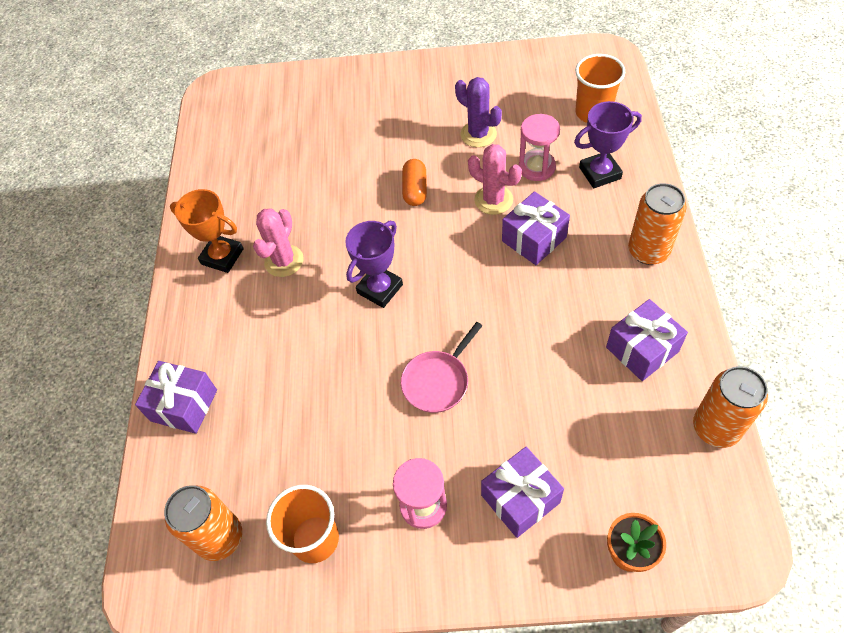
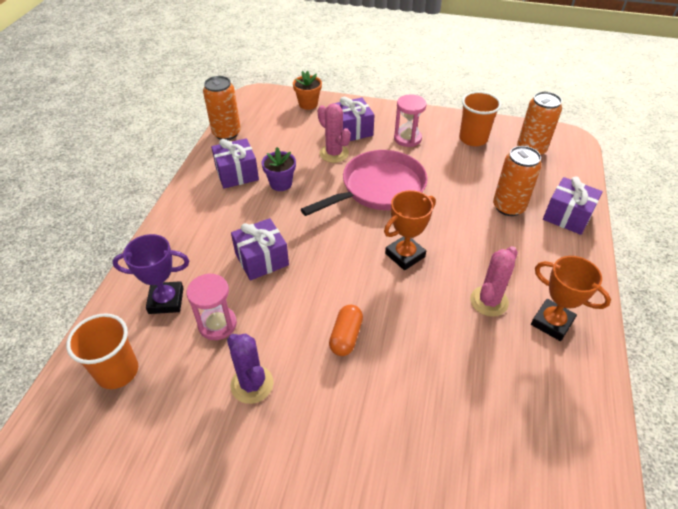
camera: 170 degrees left, 10 degrees down
purple trophy [345,221,403,308] -> orange trophy [384,190,436,270]
pink pan [401,322,482,413] -> pink pan [301,150,428,216], size x1.77
pink cactus [468,144,522,215] -> pink cactus moved to [318,103,351,163]
orange can [628,183,687,265] -> orange can moved to [493,146,542,216]
none -> purple flower pot [262,147,296,191]

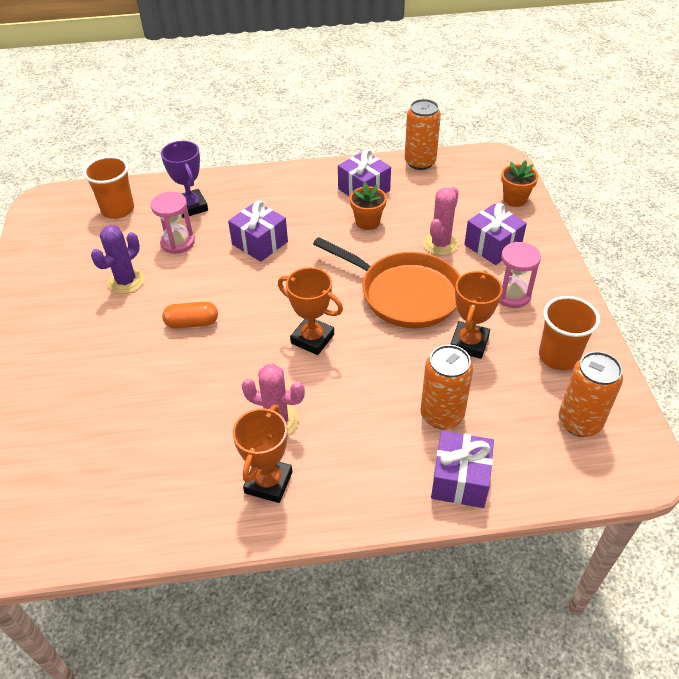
camera: 70 degrees right, 0 degrees up
purple flower pot [262,147,296,191] -> orange flower pot [350,182,387,230]
pink pan [301,150,428,216] -> orange pan [313,237,460,328]
none -> orange trophy [450,270,503,359]

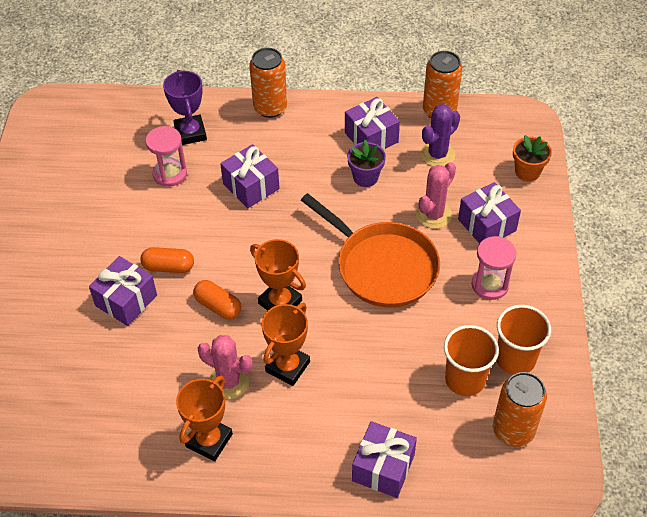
camera: 10 degrees right, 5 degrees up
orange cup [83,156,134,219] -> orange cup moved to [444,325,499,396]
purple cactus [91,225,145,294] -> purple cactus moved to [421,104,460,167]
orange flower pot [350,182,387,230] -> purple flower pot [347,140,386,187]
orange can [421,345,473,429] -> orange can moved to [249,48,287,118]
orange trophy [450,270,503,359] -> orange trophy moved to [261,303,310,386]
none -> purple gift [89,256,157,326]
none -> orange capsule [193,280,241,319]

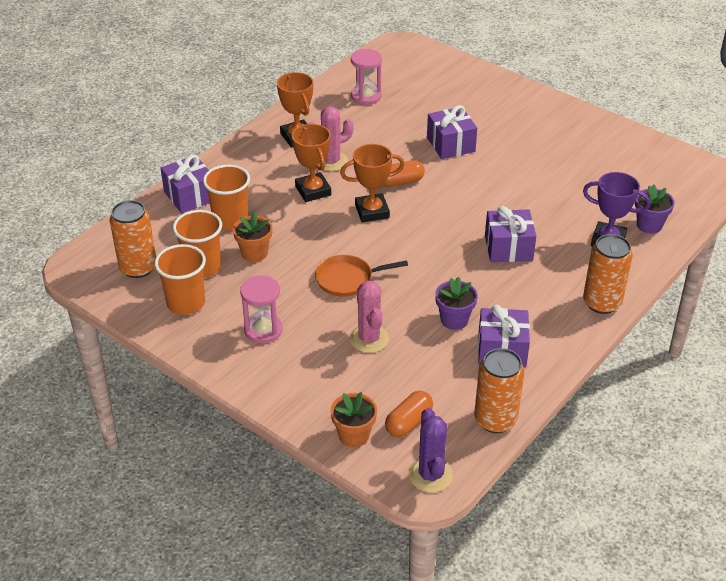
camera: 125 degrees right, 10 degrees down
orange capsule [140,247,194,273] -> orange capsule moved to [385,391,433,437]
pink hourglass [146,126,187,187] -> pink hourglass moved to [351,49,382,105]
orange pan [301,193,440,308] -> orange pan [315,255,408,297], size x0.57
purple cactus [421,104,460,167] -> purple cactus moved to [409,408,453,493]
purple gift [458,182,521,244] -> none
none -> orange cup [203,165,250,230]
none -> orange flower pot [233,211,272,262]
none -> purple flower pot [635,184,675,234]

